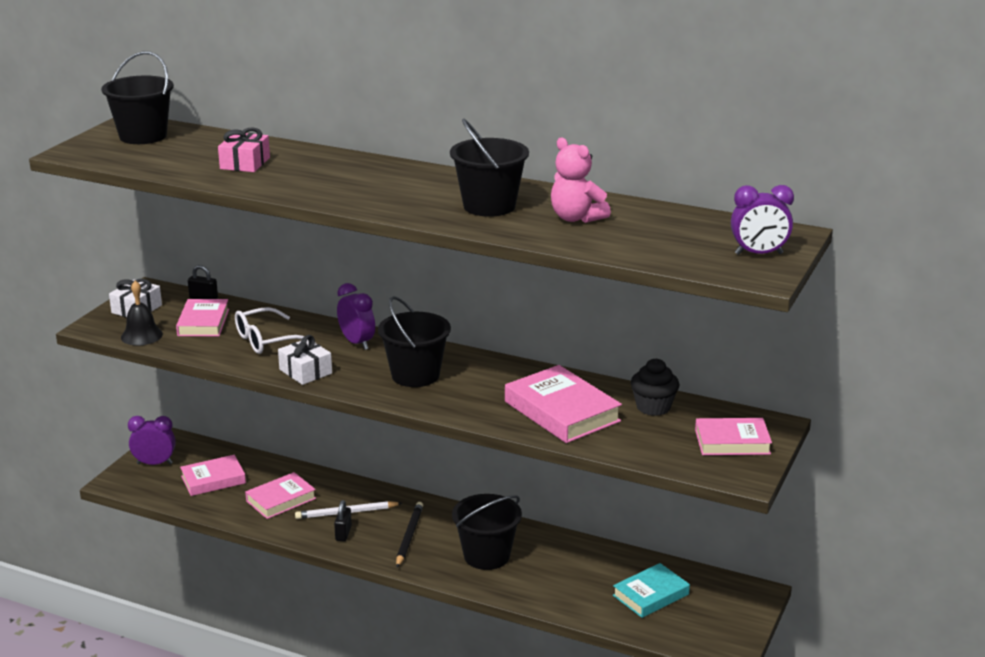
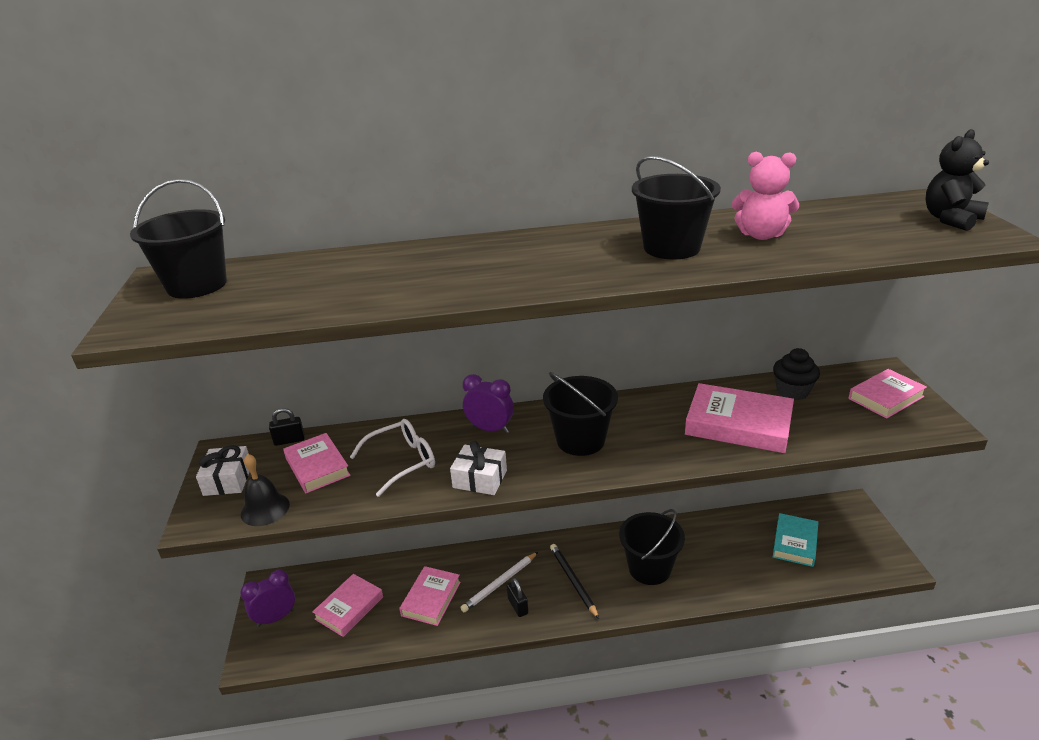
camera: 30 degrees left, 5 degrees up
pink gift [218,127,270,172] -> none
white glasses [235,307,304,354] -> white glasses turned 150 degrees counterclockwise [350,419,435,497]
purple clock [731,185,794,255] -> black teddy bear [925,129,989,231]

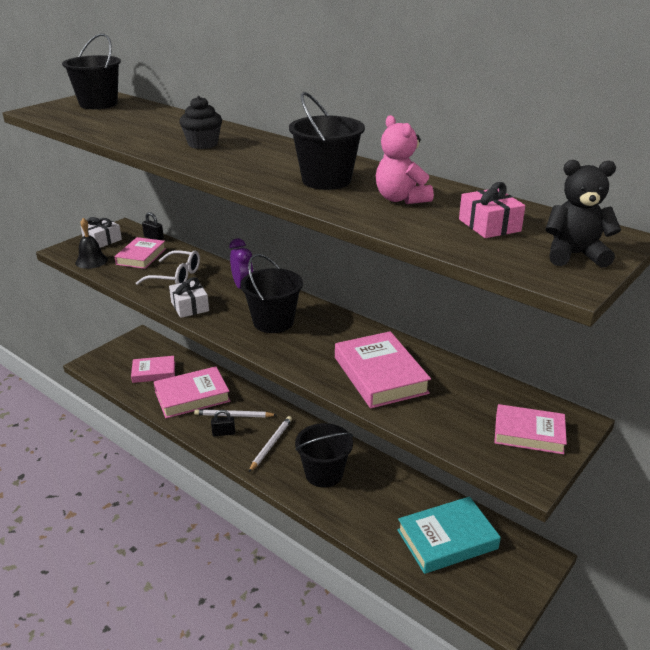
camera: 45 degrees right, 0 degrees up
purple clock [240,570,295,627] -> none
pink book [399,566,461,626] -> pink book [154,366,230,418], size x1.51
black padlock [507,578,528,617] -> black padlock turned 60 degrees clockwise [211,410,235,436]
black pencil [550,544,599,619] -> white pencil [249,416,292,472]
black cupcake [773,348,820,400] -> black cupcake moved to [179,96,222,149]
turquoise book [773,513,819,567] -> turquoise book [397,496,501,574], size x1.51
none -> pink gift [459,182,525,238]

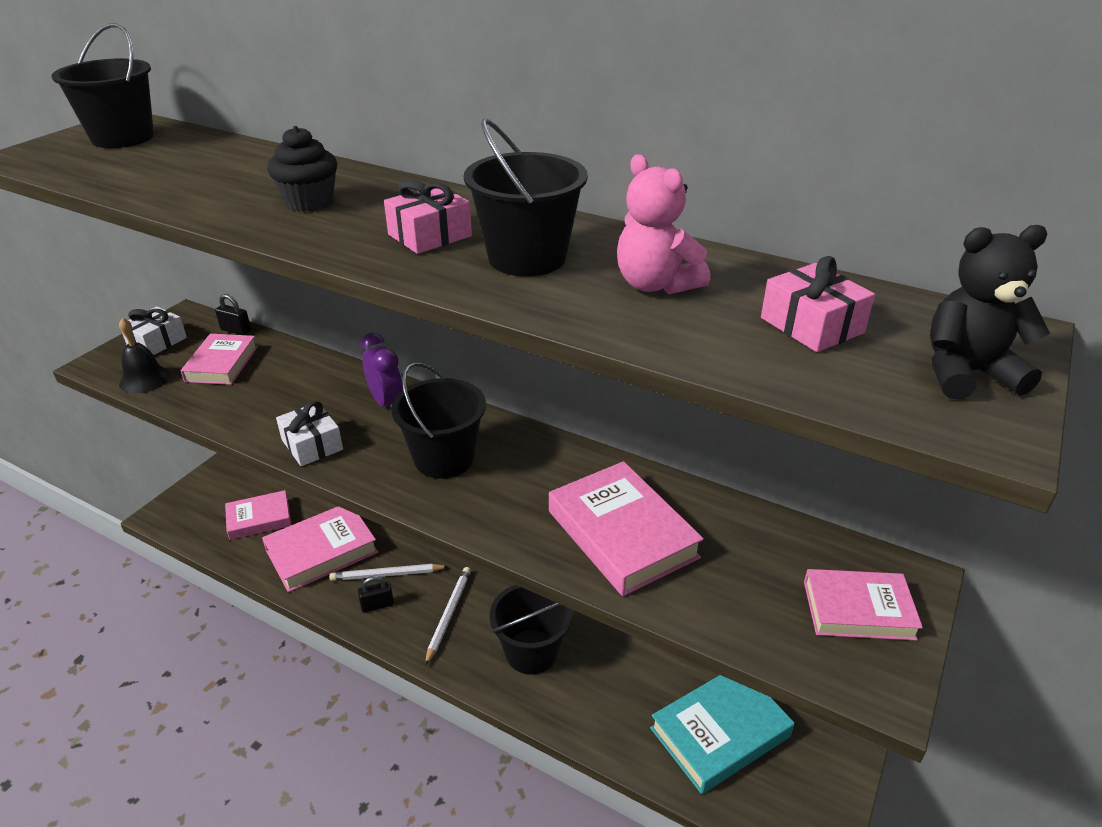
camera: 10 degrees left, 5 degrees up
white glasses [136,250,200,285] -> none
none -> pink gift [384,180,472,254]

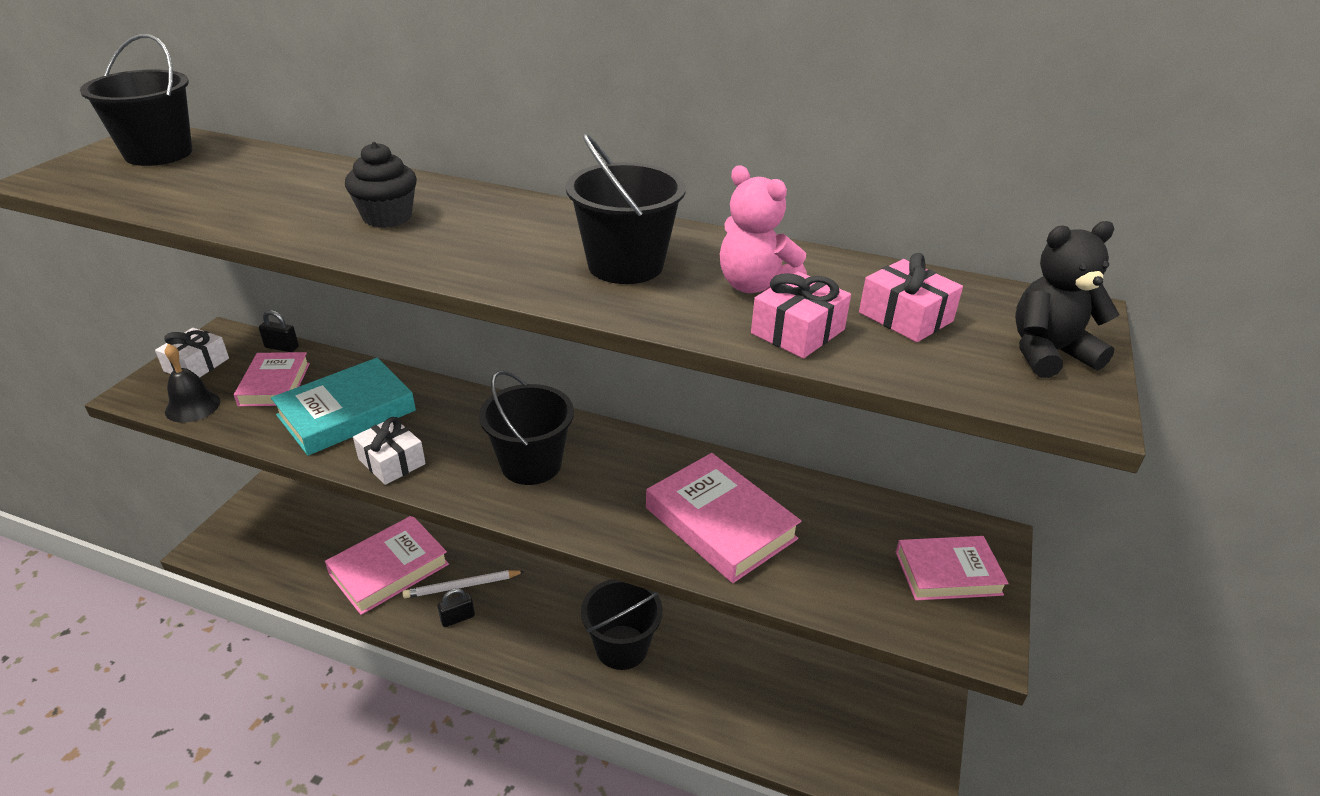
camera: 10 degrees left, 0 degrees up
pink book [225,490,291,540] -> none
purple clock [360,333,403,410] -> none
pink gift [384,180,472,254] -> pink gift moved to [751,271,851,358]
white pencil [425,567,471,666] -> none
turquoise book [650,675,795,794] -> turquoise book moved to [271,358,416,456]

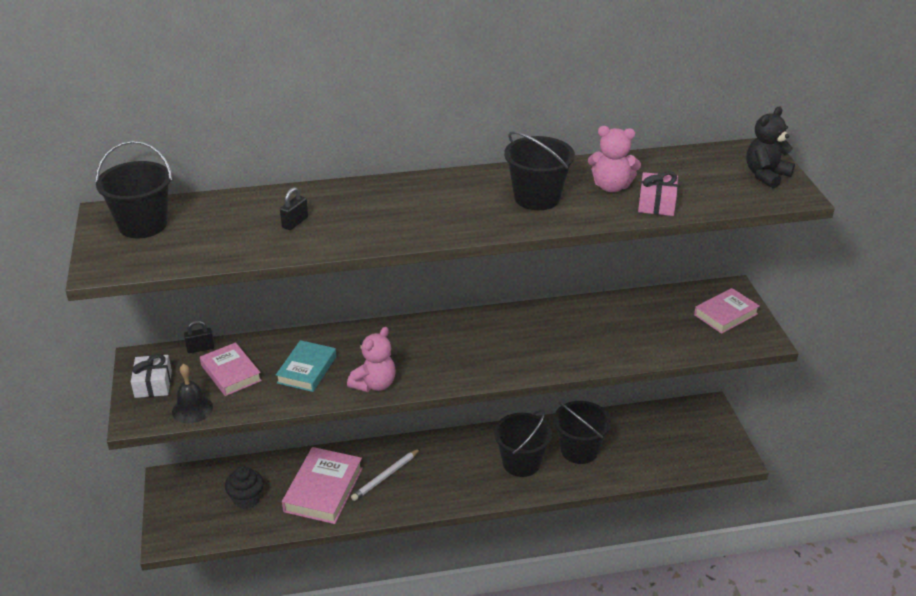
camera: 30 degrees left, 0 degrees up
turquoise book [271,358,416,456] -> turquoise book [276,340,336,392], size x0.66
black cupcake [345,142,417,228] -> black cupcake moved to [225,466,264,509]
white gift [353,417,426,485] -> pink teddy bear [347,327,396,392]
black padlock [437,588,475,627] -> black padlock moved to [280,187,308,230]
black bucket [479,371,574,485] -> black bucket moved to [554,401,611,464]
pink book [646,453,801,583] -> none
pink gift [859,253,963,342] -> none

